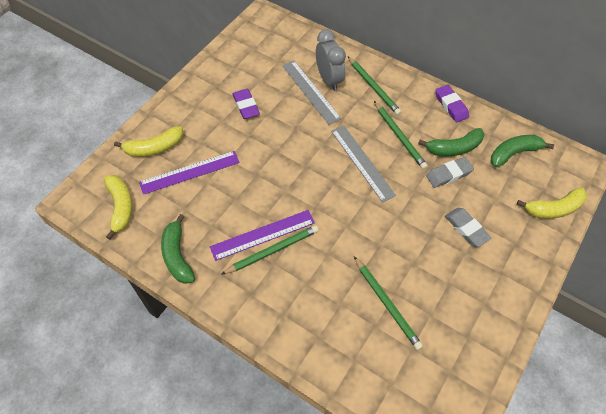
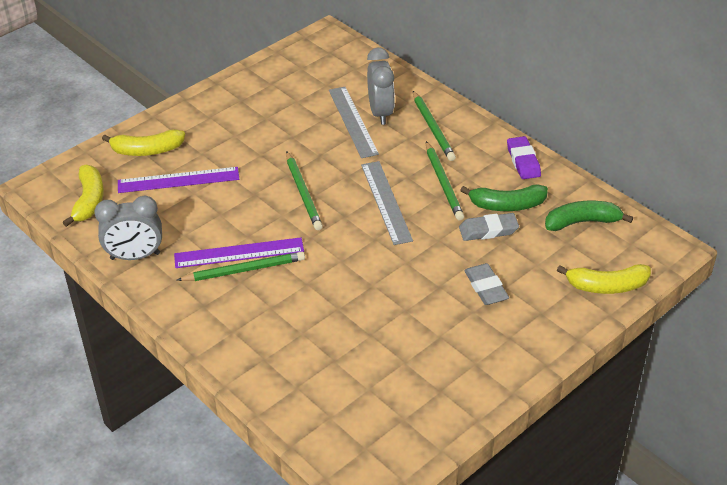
camera: 15 degrees right, 15 degrees down
green banana [161,214,195,284] -> grey clock [94,196,162,260]
purple eraser [232,89,260,119] -> none
green pencil [354,256,423,350] -> green pencil moved to [286,151,323,230]

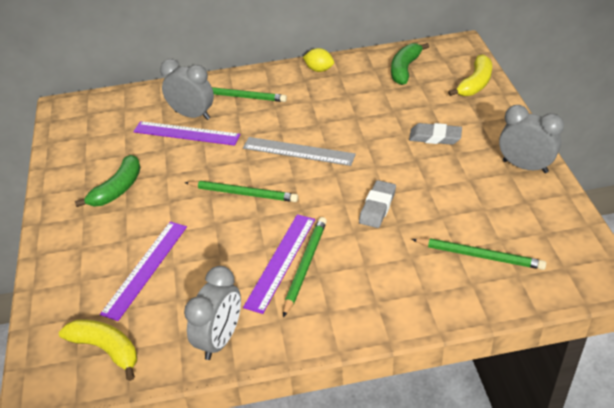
camera: 55 degrees left, 0 degrees up
yellow banana [102,129,185,156] -> none
grey ruler [329,87,379,158] -> purple ruler [133,121,240,146]
green pencil [426,141,464,220] -> green pencil moved to [412,238,546,270]
grey eraser [459,213,519,241] -> grey eraser moved to [359,180,396,228]
green banana [460,184,548,211] -> green banana moved to [75,155,141,207]
purple eraser [507,136,541,179] -> yellow lemon [303,48,334,72]
none -> grey clock [499,105,564,173]

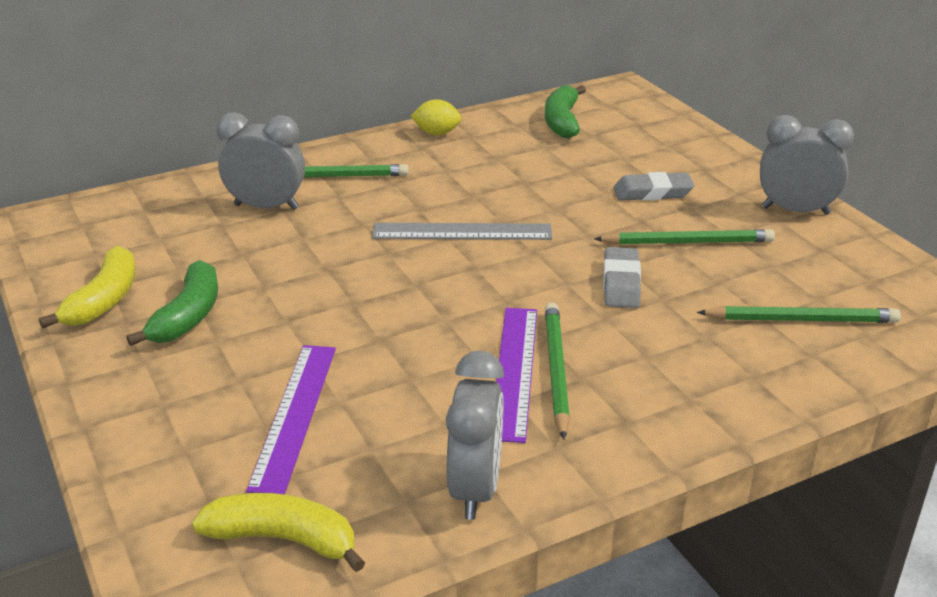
camera: 20 degrees left, 10 degrees down
purple ruler [133,121,240,146] -> none
green pencil [184,181,298,202] -> green pencil moved to [594,229,775,245]
yellow banana [448,54,492,96] -> yellow banana moved to [39,246,136,328]

